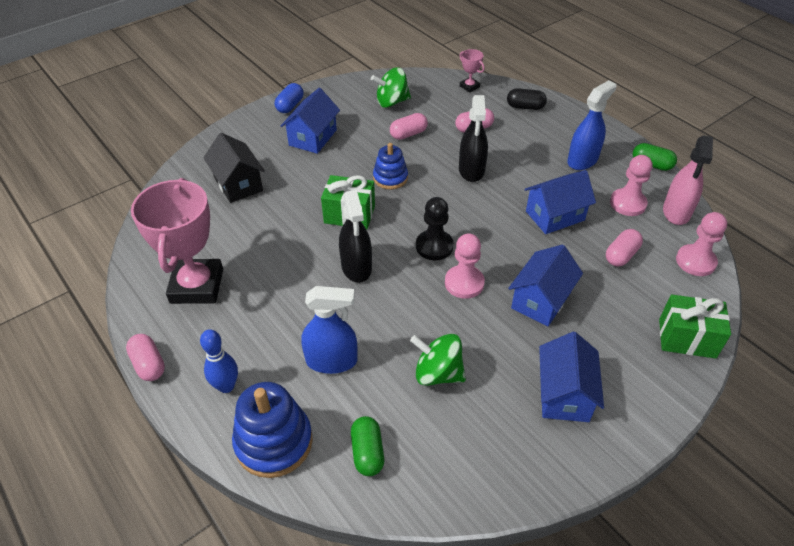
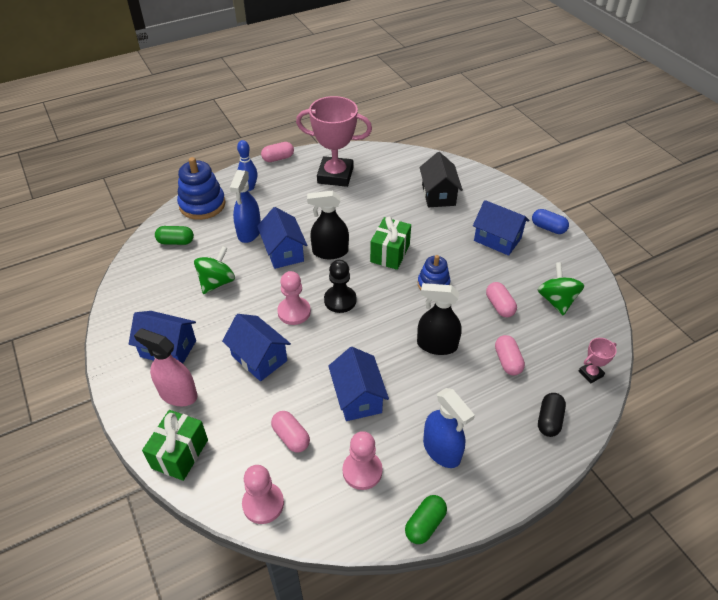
camera: 100 degrees right, 0 degrees up
black house [203,133,265,203] -> black house turned 75 degrees counterclockwise [419,152,463,207]
pink spray bottle [663,135,713,225] -> pink spray bottle moved to [134,328,198,406]
none -> blue house [257,207,307,269]

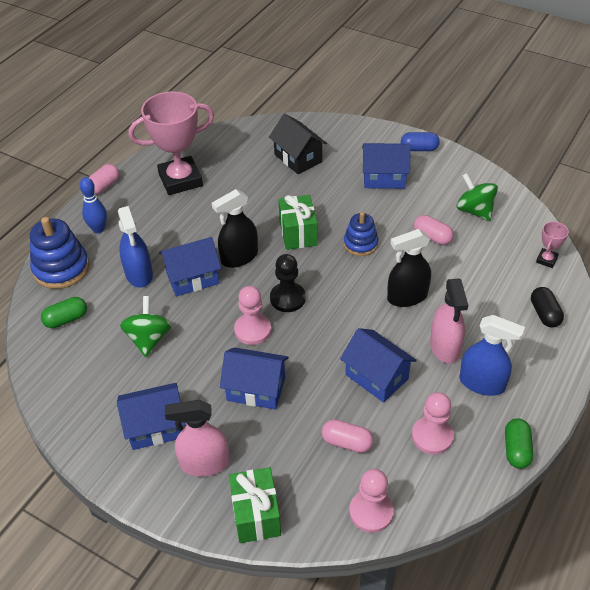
camera: 30 degrees left, 0 degrees up
blue house [257,207,307,269] -> blue house turned 60 degrees counterclockwise [159,237,221,297]
pink capsule [495,335,525,376] -> none
none -> pink spray bottle [430,279,468,364]

